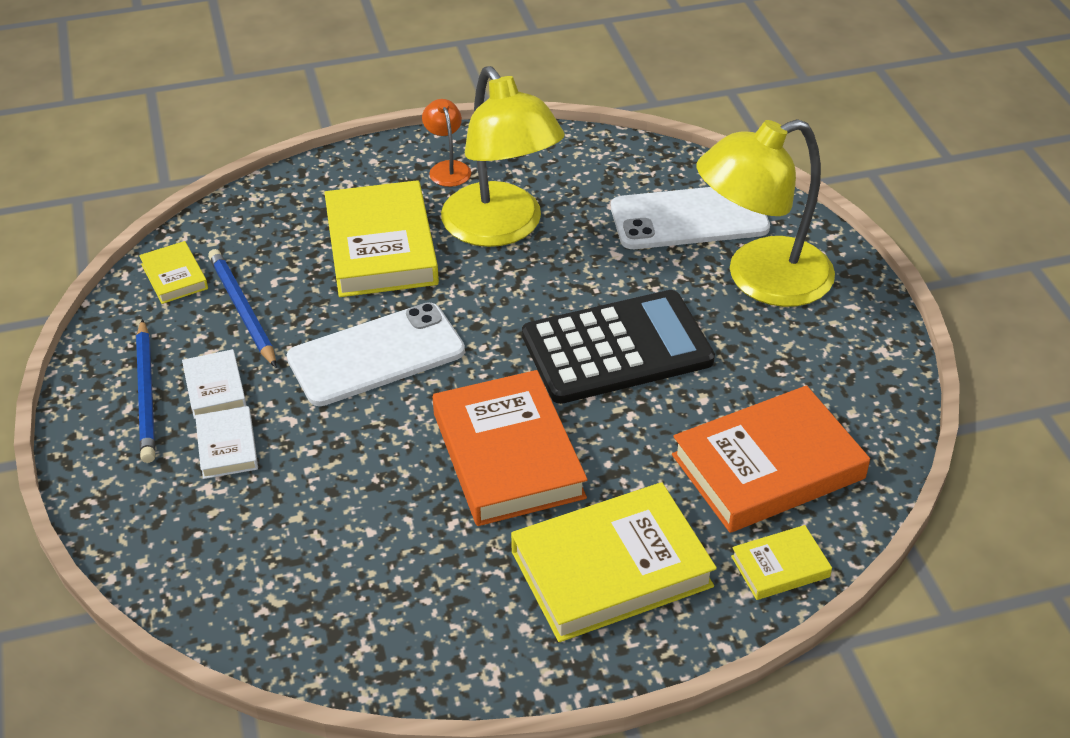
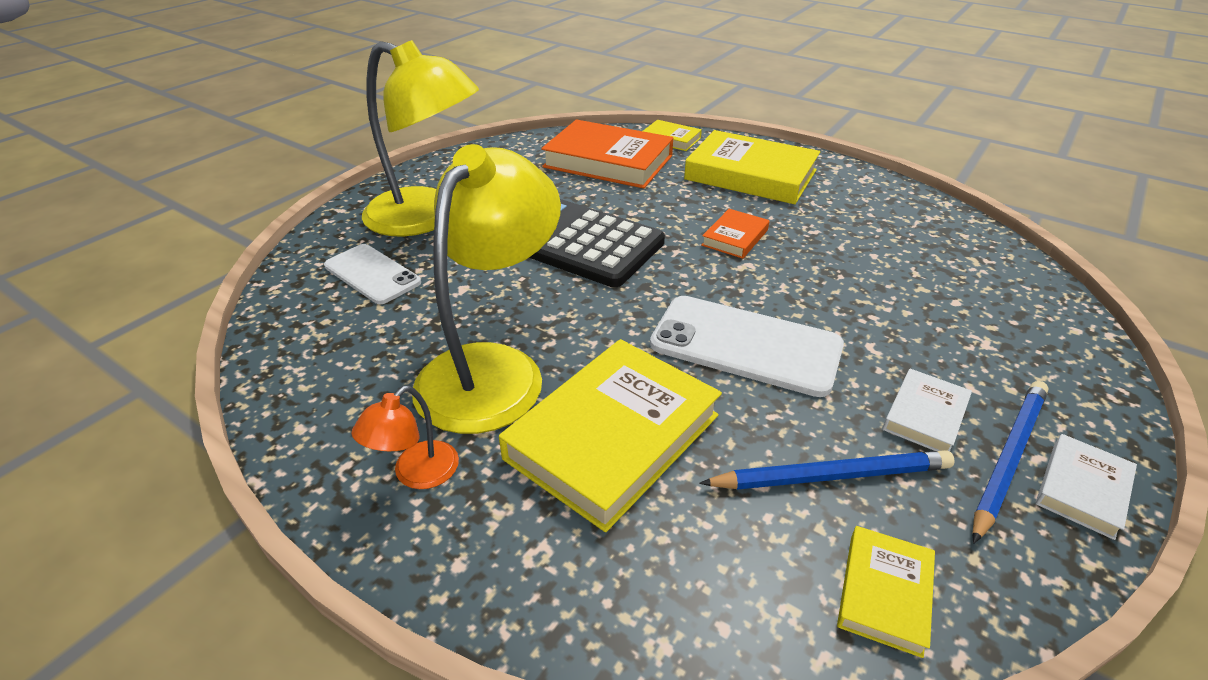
camera: 130 degrees left, 5 degrees down
white book [195,406,258,479] -> white book moved to [1036,434,1137,540]
blue pencil [208,249,276,367] -> blue pencil turned 120 degrees counterclockwise [699,450,955,490]
orange book [433,370,588,526] -> orange book [701,209,770,259], size x0.48
white phone [611,187,770,249] -> white phone [324,244,421,304], size x0.64

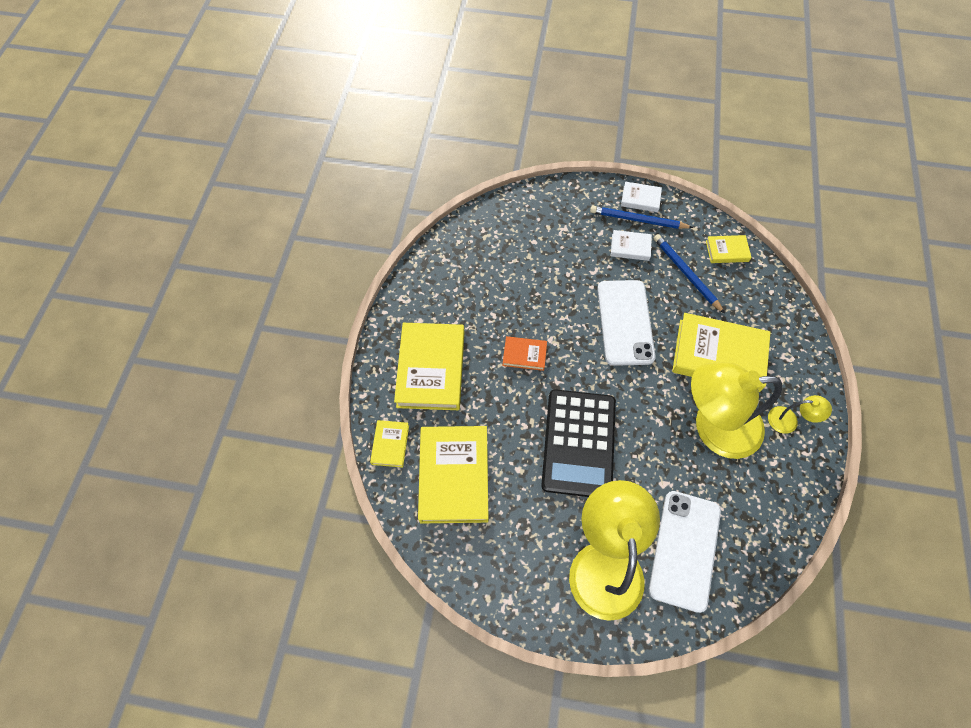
camera: 115 degrees left, 25 degrees up
white phone [324,244,421,304] -> white phone [649,491,721,613], size x1.55
orange lamp [351,385,459,489] -> yellow lamp [768,395,832,434]
orange book [541,120,673,188] -> yellow book [418,426,488,523]

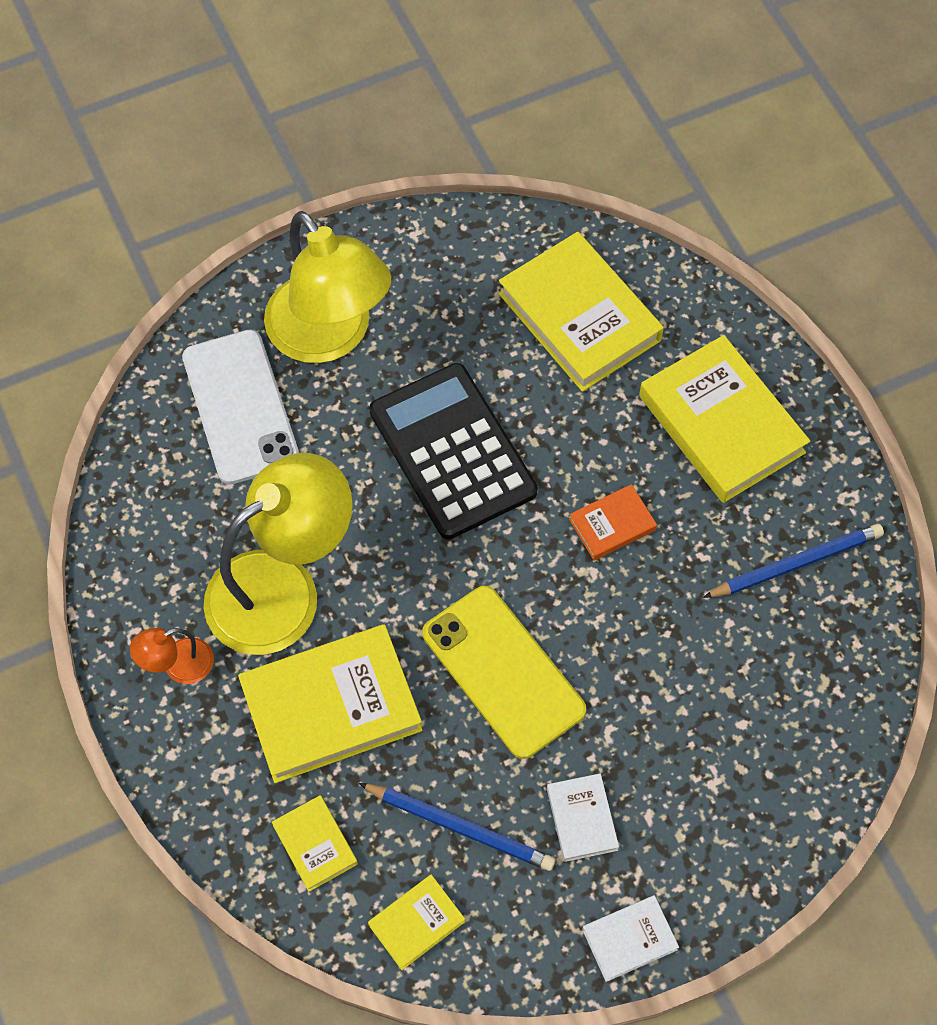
camera: 145 degrees right, 0 degrees up
yellow book [370,420,409,468] -> yellow book moved to [272,795,358,892]
blue pencil [590,206,693,229] -> blue pencil moved to [703,524,884,598]
white phone [597,280,656,366] -> yellow phone [422,586,586,759]
white book [611,230,652,261] -> white book turned 75 degrees counterclockwise [547,773,619,862]
yellow lamp [768,395,832,434] -> orange lamp [130,628,214,684]

